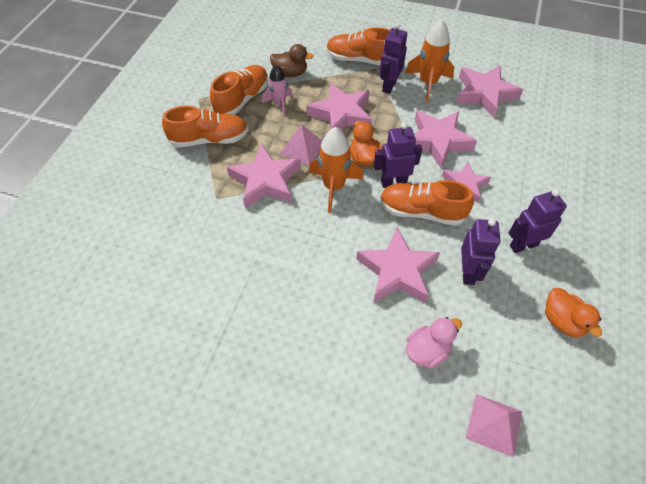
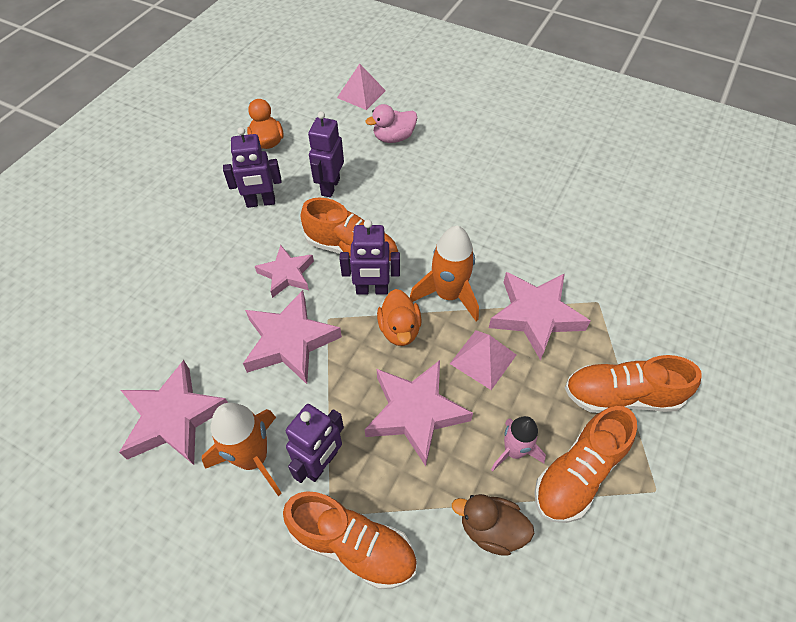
camera: 170 degrees left, 0 degrees up
pink star [356,228,440,303] -> none

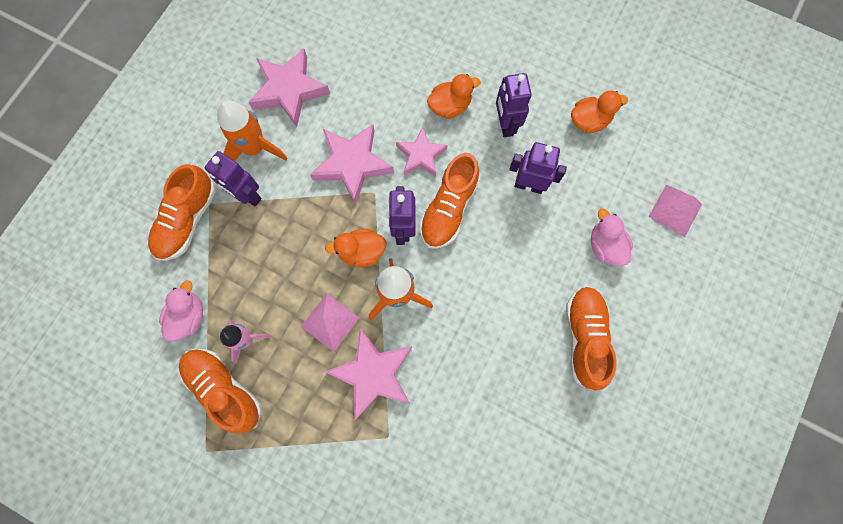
camera: 90 degrees right, 20 degrees up
pink star [365,360,473,466] -> none
brown duck [452,494,534,556] -> pink duck [159,281,203,341]
orange shoe [565,355,702,413] -> orange shoe moved to [566,286,617,391]
none -> orange duck [427,74,481,119]

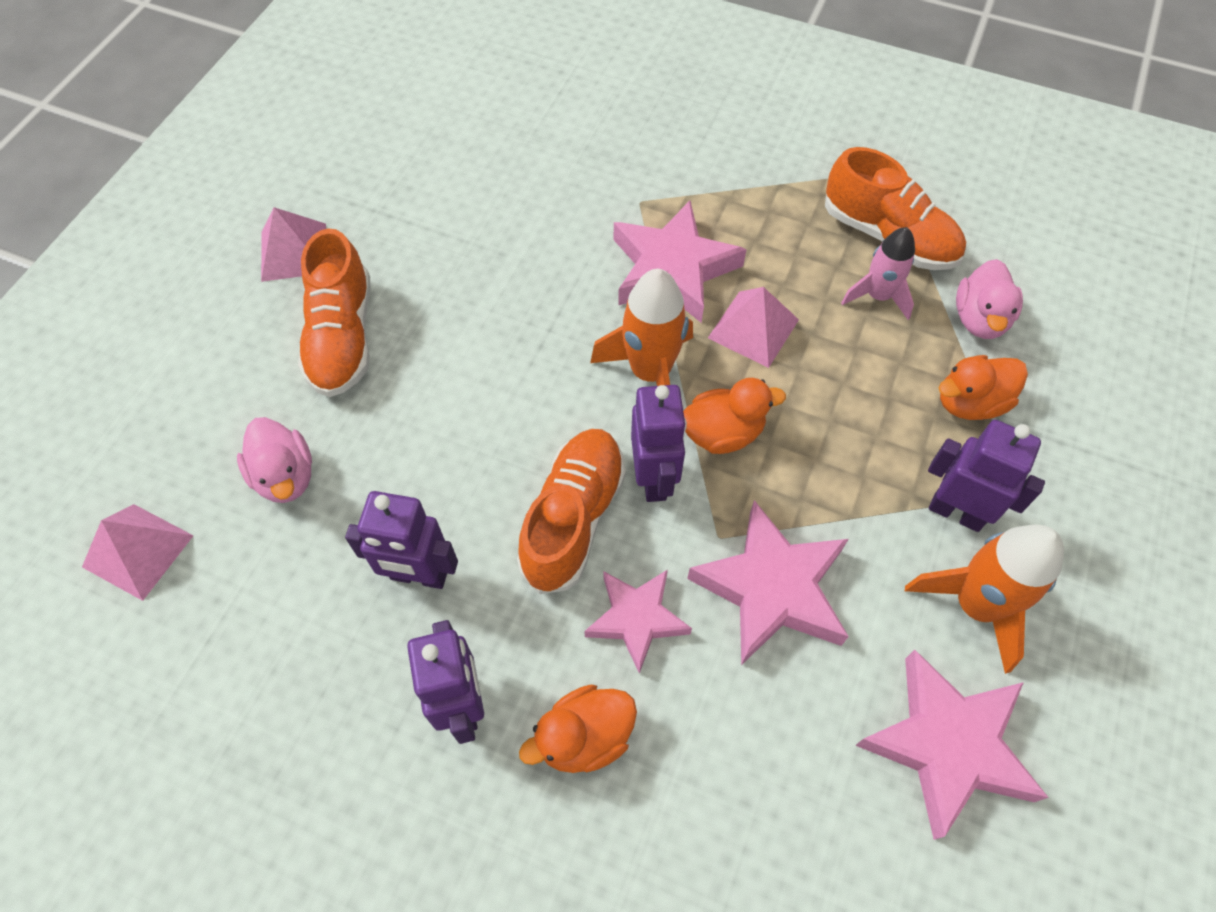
camera: 175 degrees right, 15 degrees down
orange shoe [148,164,216,261] -> none
orange duck [571,90,628,133] -> orange duck moved to [938,355,1028,420]
none -> pink pyramid [261,207,326,282]

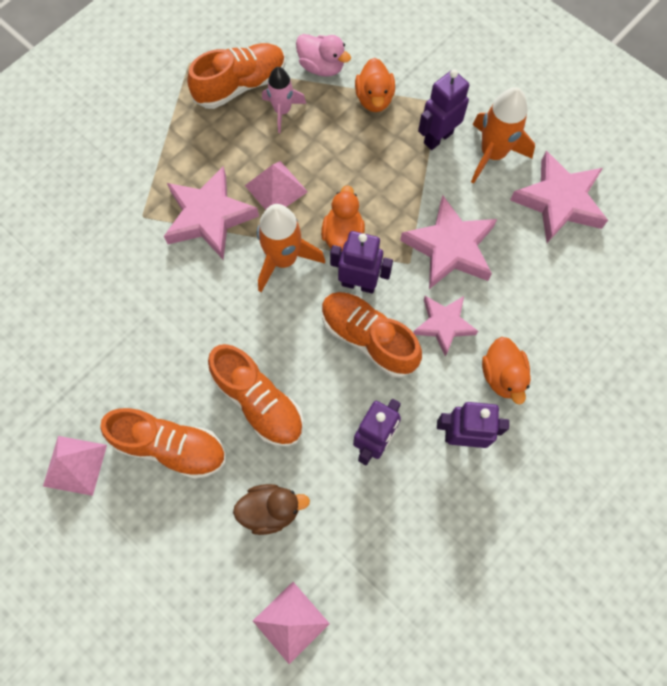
camera: 70 degrees left, 10 degrees up
pink duck [237,417,312,503] -> brown duck [233,484,310,535]
none -> orange shoe [208,344,304,447]

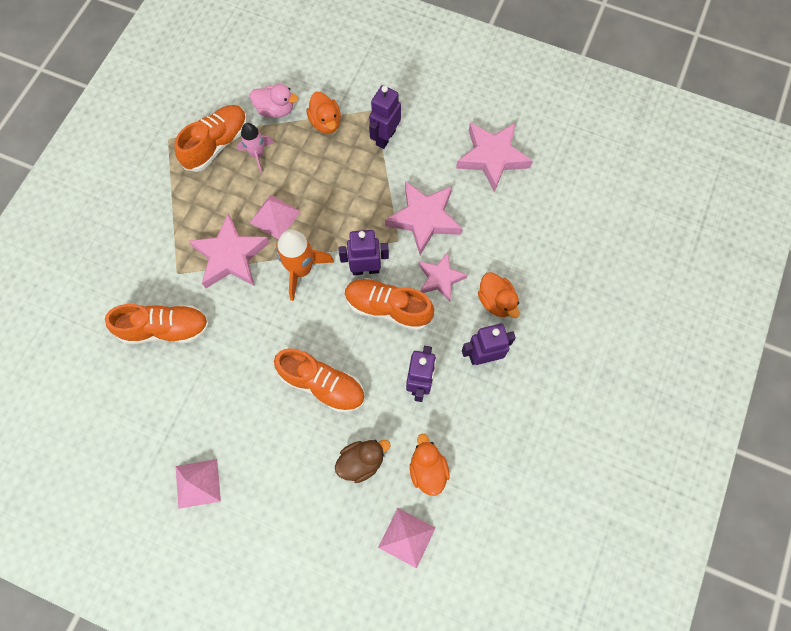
camera: 20 degrees left, 0 degrees up
orange shoe [100,408,226,479] -> orange shoe moved to [105,304,209,344]
orange duck [321,185,365,250] -> orange duck moved to [410,434,450,496]
orange rocket [471,87,535,184] -> none

